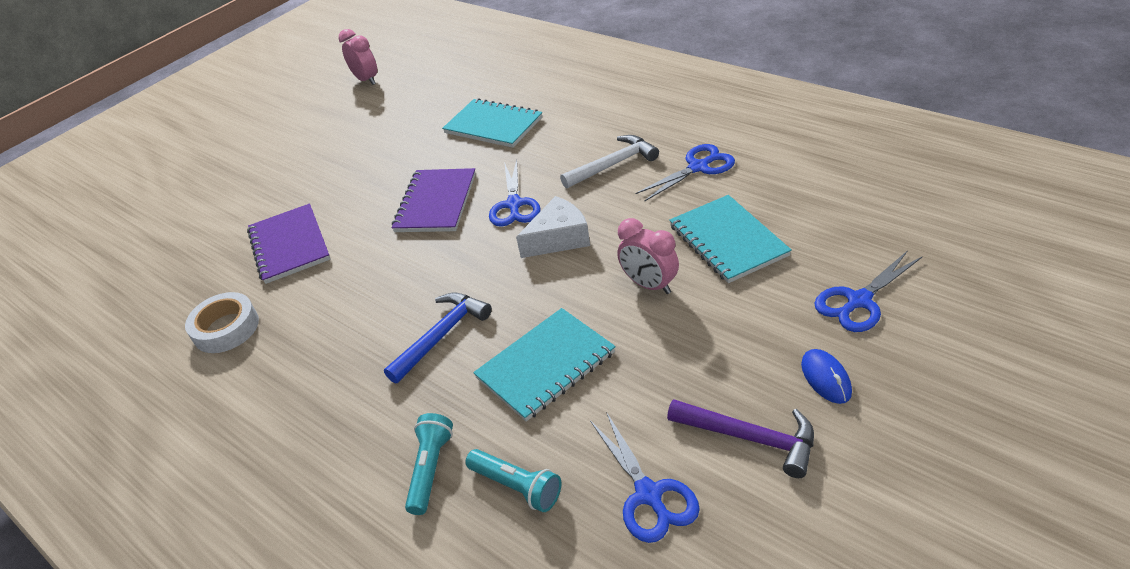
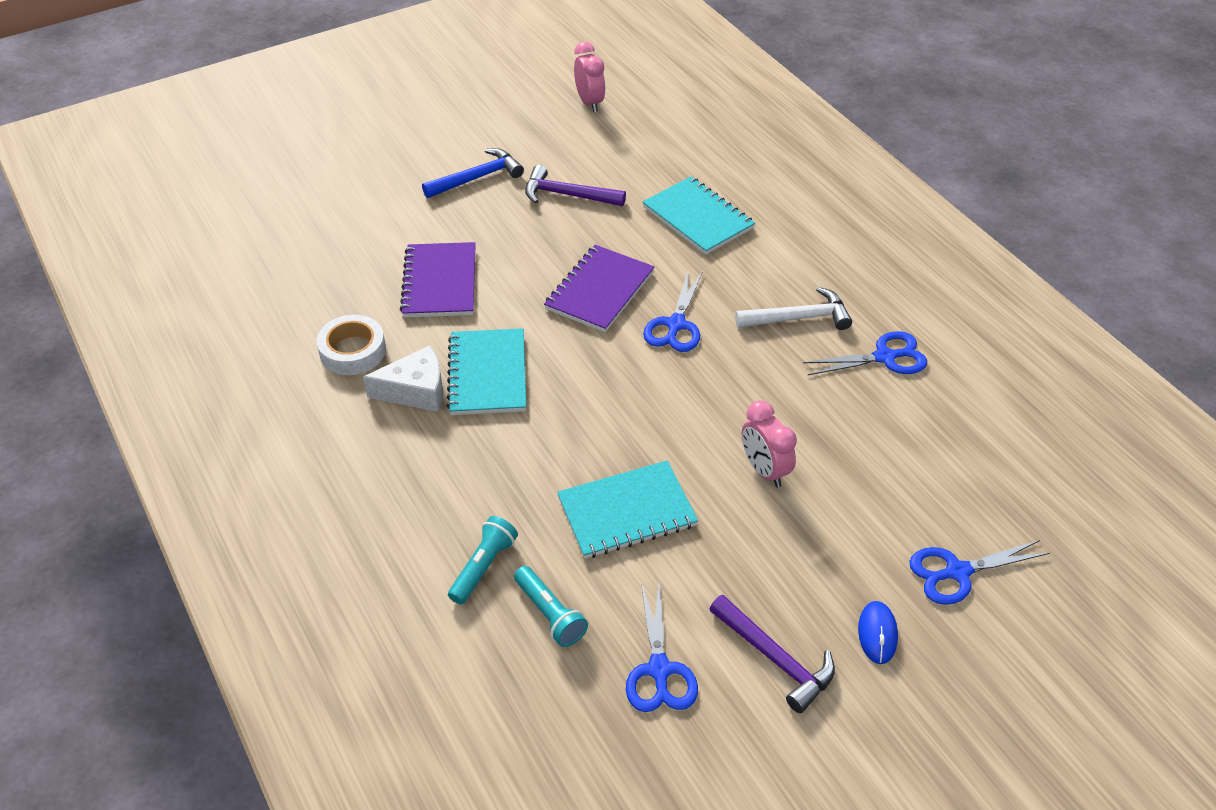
camera: 15 degrees right, 5 degrees up
blue hammer [384,293,492,383] -> blue hammer moved to [422,148,524,198]
white cheese [516,196,590,258] -> white cheese moved to [363,345,443,412]
turquoise notebook [669,195,792,283] -> turquoise notebook moved to [447,328,526,415]
none -> purple hammer [525,165,626,206]

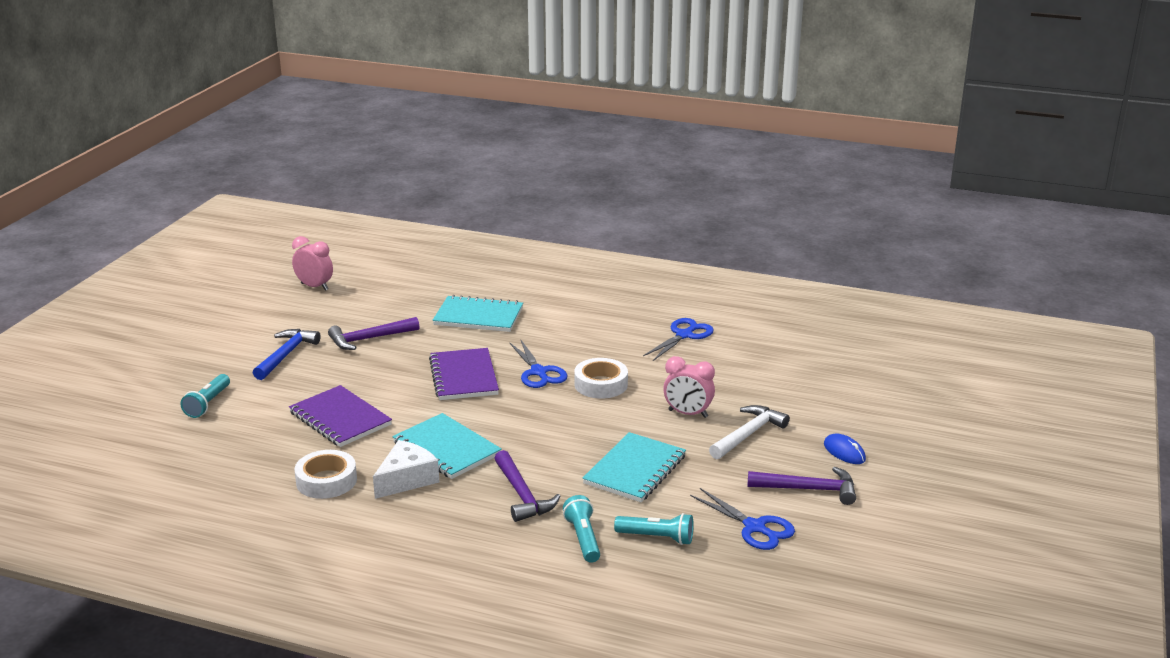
camera: 40 degrees left, 20 degrees down
white hammer [735,287,852,330] -> white hammer moved to [709,405,790,459]
blue scissors [909,540,1050,605] -> none
none -> turquoise flashlight [180,374,230,418]
none -> purple hammer [494,450,560,522]
none -> white tape [574,358,628,399]

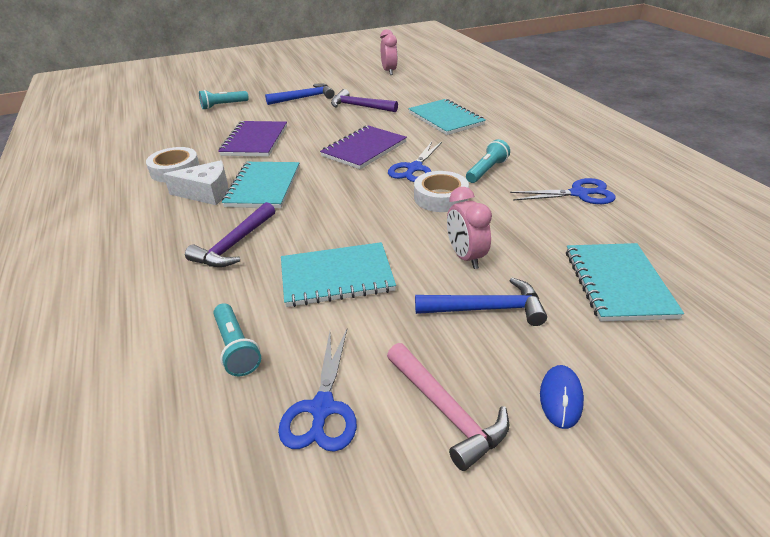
camera: 50 degrees right, 10 degrees up
turquoise flashlight [563,495,600,563] -> turquoise flashlight moved to [466,139,510,183]
white hammer [709,405,790,459] -> blue hammer [415,278,547,326]
purple hammer [748,467,856,505] -> pink hammer [387,343,509,471]
none -> turquoise notebook [566,243,684,322]

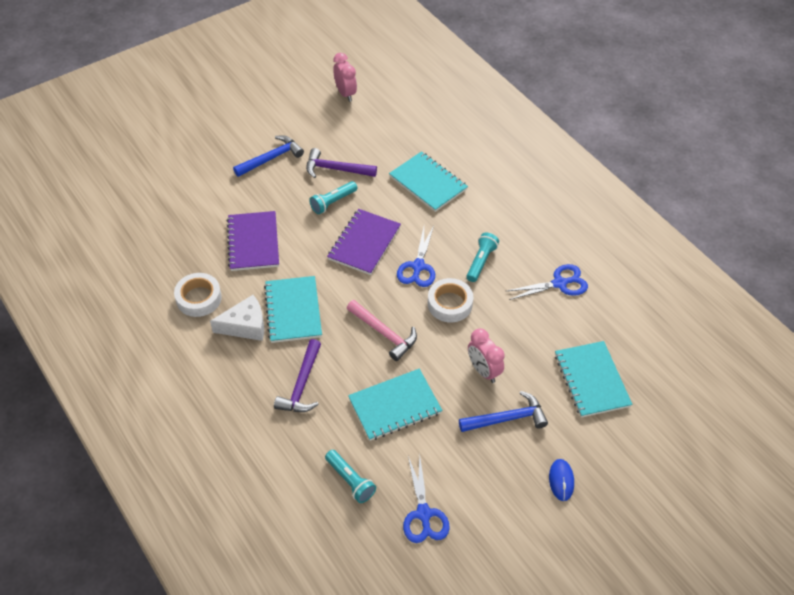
camera: 15 degrees left, 15 degrees up
turquoise flashlight [199,90,249,110] -> turquoise flashlight moved to [309,181,357,214]
pink hammer [387,343,509,471] -> pink hammer moved to [347,300,417,361]

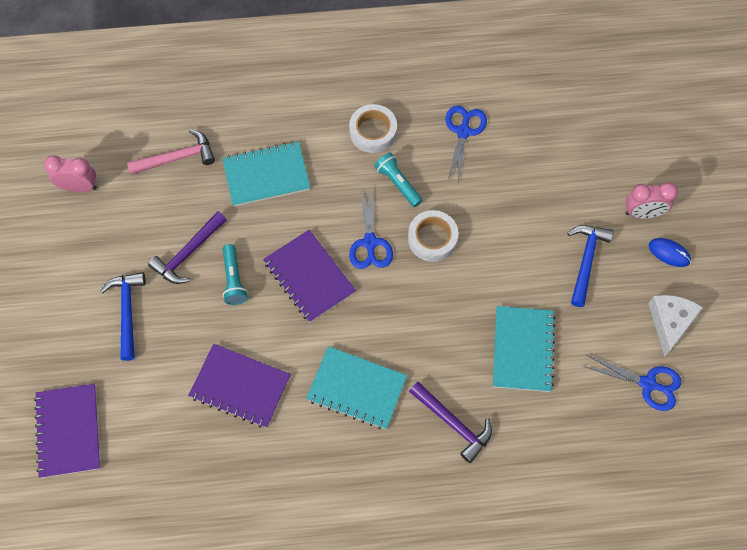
camera: 60 degrees left, 15 degrees up
white tape [174,273,222,317] -> white tape moved to [349,104,397,153]
white cheese [210,295,264,341] -> white cheese moved to [648,295,703,357]
turquoise flashlight [325,450,376,503] -> none
pink hammer [347,300,417,361] -> pink hammer moved to [127,129,215,175]
blue scissors [397,226,435,287] -> blue scissors turned 45 degrees clockwise [349,188,393,269]
pink clock [468,329,505,383] -> pink clock moved to [625,182,678,218]
turquoise notebook [555,341,632,418] -> none
none -> purple notebook [34,384,101,478]

